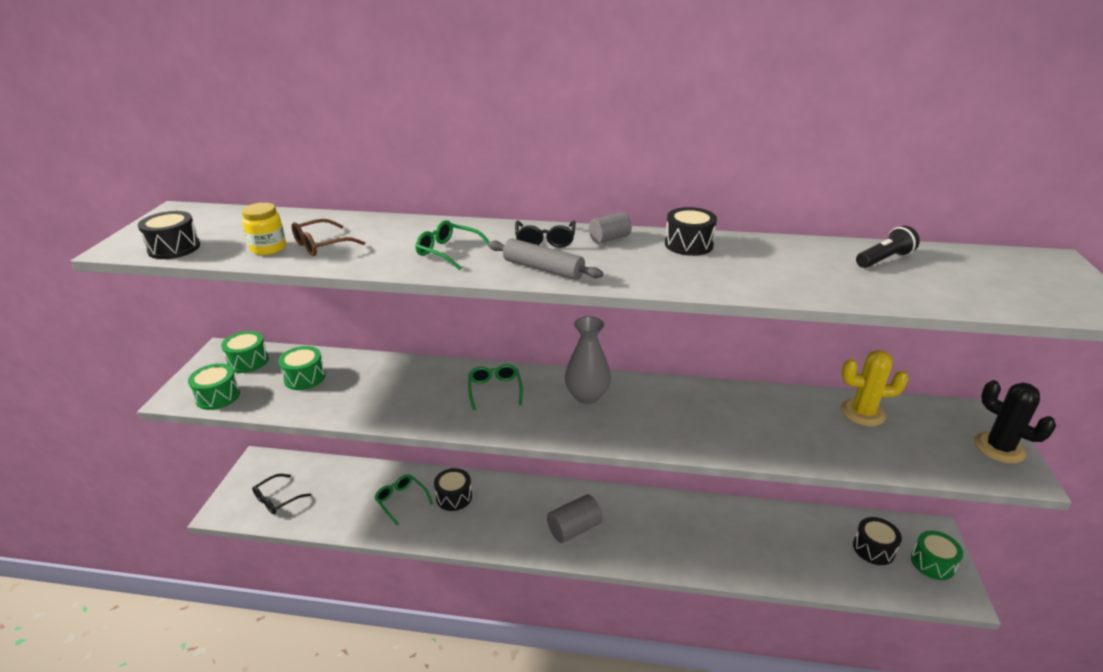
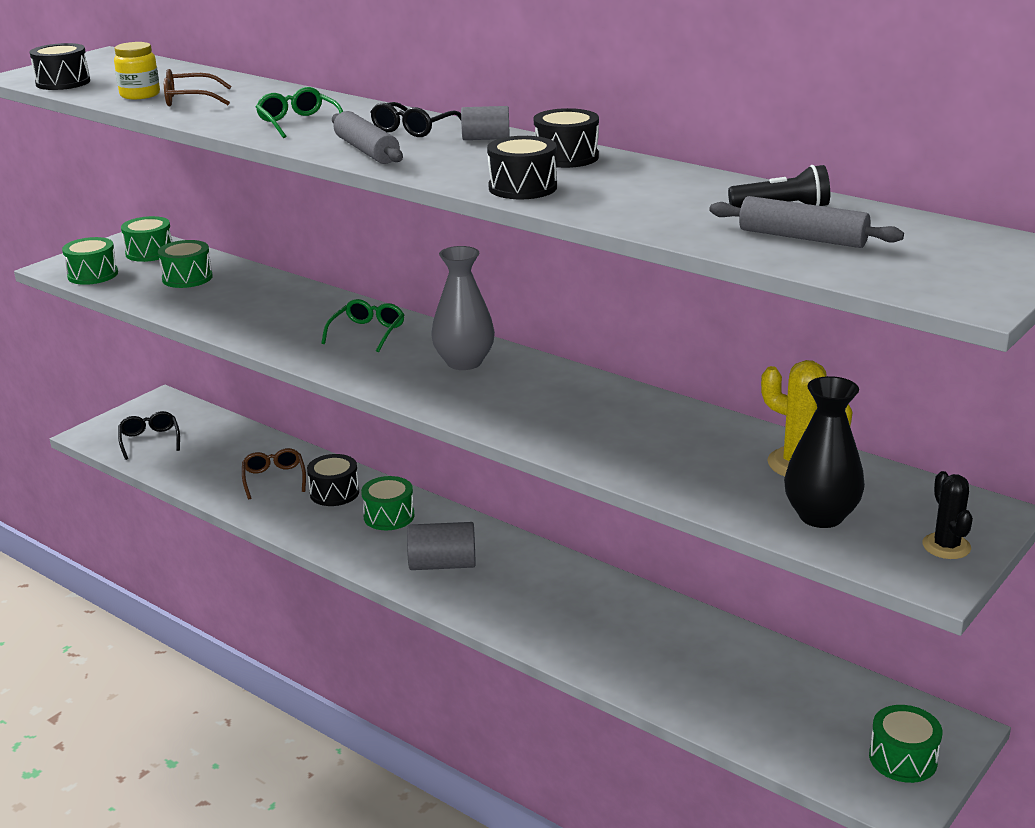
camera: 30 degrees right, 5 degrees down
black glasses [252,474,311,515] -> black glasses turned 90 degrees clockwise [118,411,180,460]
green glasses [374,474,433,526] -> brown glasses [242,448,306,499]
black drum [853,517,902,565] -> black drum moved to [487,136,557,199]
black cactus [974,380,1056,463] -> black cactus [922,471,973,559], size x0.65
none -> green drum [361,476,414,530]
none -> grey rolling pin [709,196,904,248]
none -> black vase [784,376,865,528]

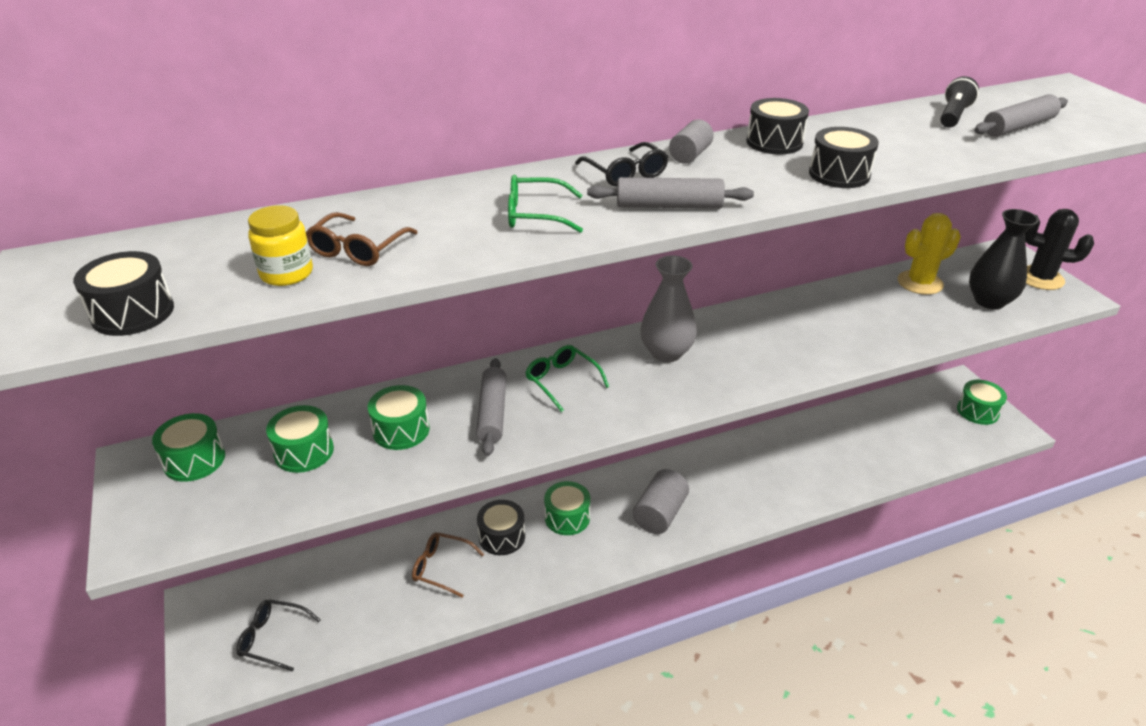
camera: 60 degrees left, 10 degrees up
green drum [62,237,118,285] -> green drum moved to [368,385,430,450]
black cactus [922,471,973,559] -> black cactus [1025,209,1094,290], size x1.54
none -> grey rolling pin [476,358,506,456]

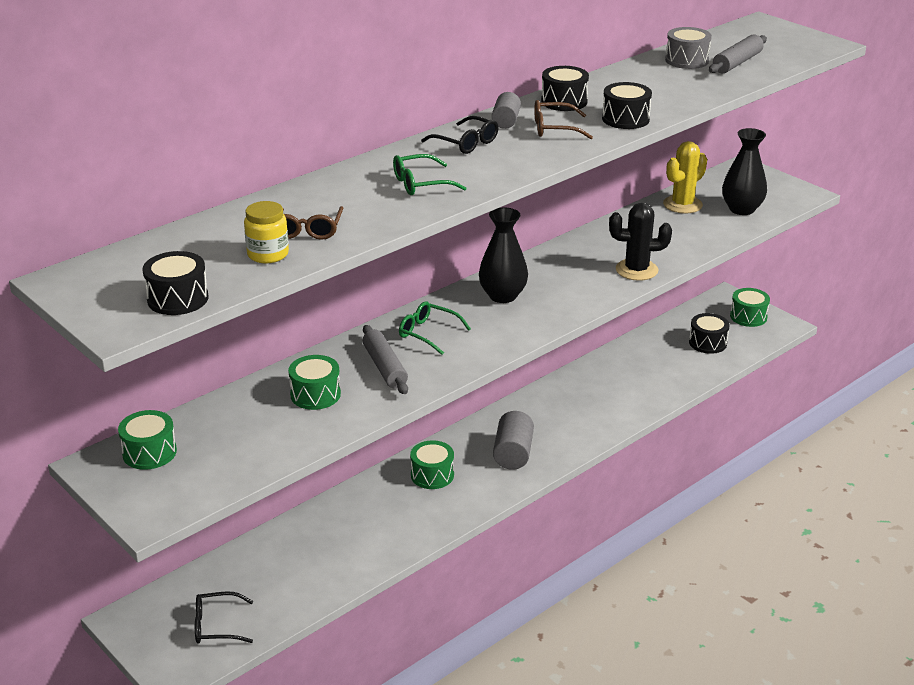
camera: 20 degrees left, 5 degrees down
green drum [266,405,334,473] -> none
brown glasses [412,532,484,598] -> brown glasses moved to [534,100,593,139]
black drum [477,500,525,555] -> black drum moved to [689,313,730,354]
grey rolling pin [587,177,754,209] -> none
grey vase [640,256,697,362] -> black vase [479,208,528,303]
black flashlight [940,76,979,128] -> grey drum [665,27,712,69]
black cactus [1025,209,1094,290] -> black cactus moved to [609,203,672,281]

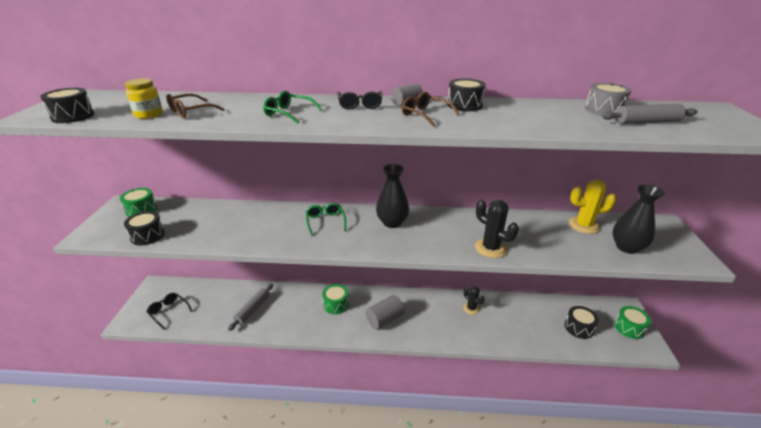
camera: 45 degrees right, 0 degrees up
green drum [288,355,341,410] -> none
grey rolling pin [363,325,408,394] -> grey rolling pin moved to [228,284,273,331]
black drum [602,82,652,129] -> black drum moved to [124,211,165,245]
none -> black cactus [463,286,485,315]

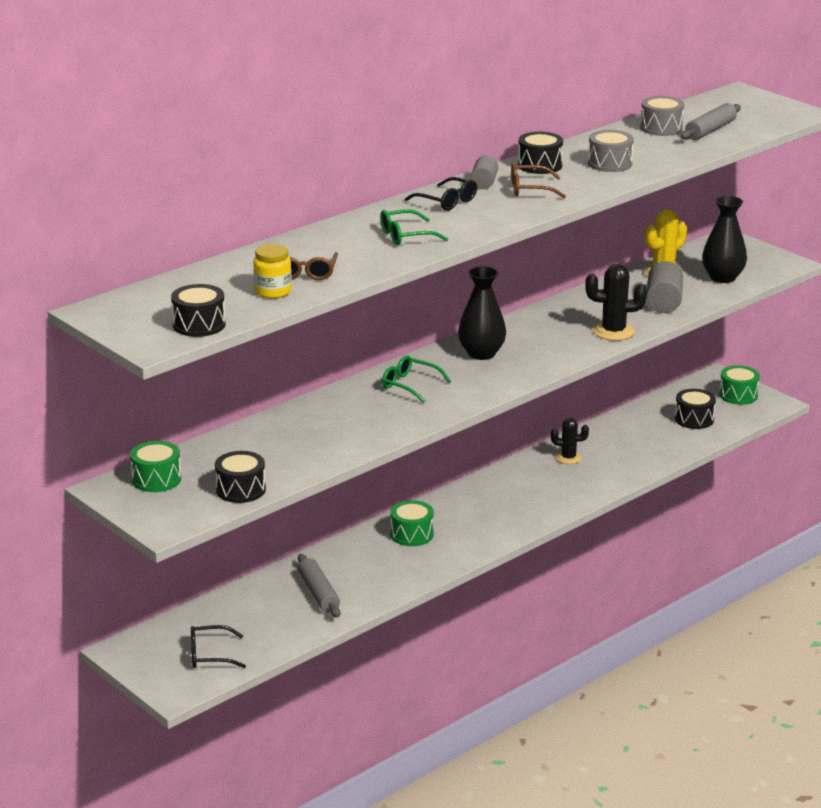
camera: 45 degrees left, 5 degrees down
grey cylinder [366,295,405,330] -> grey cylinder moved to [646,261,683,313]
none -> grey drum [588,130,634,172]

